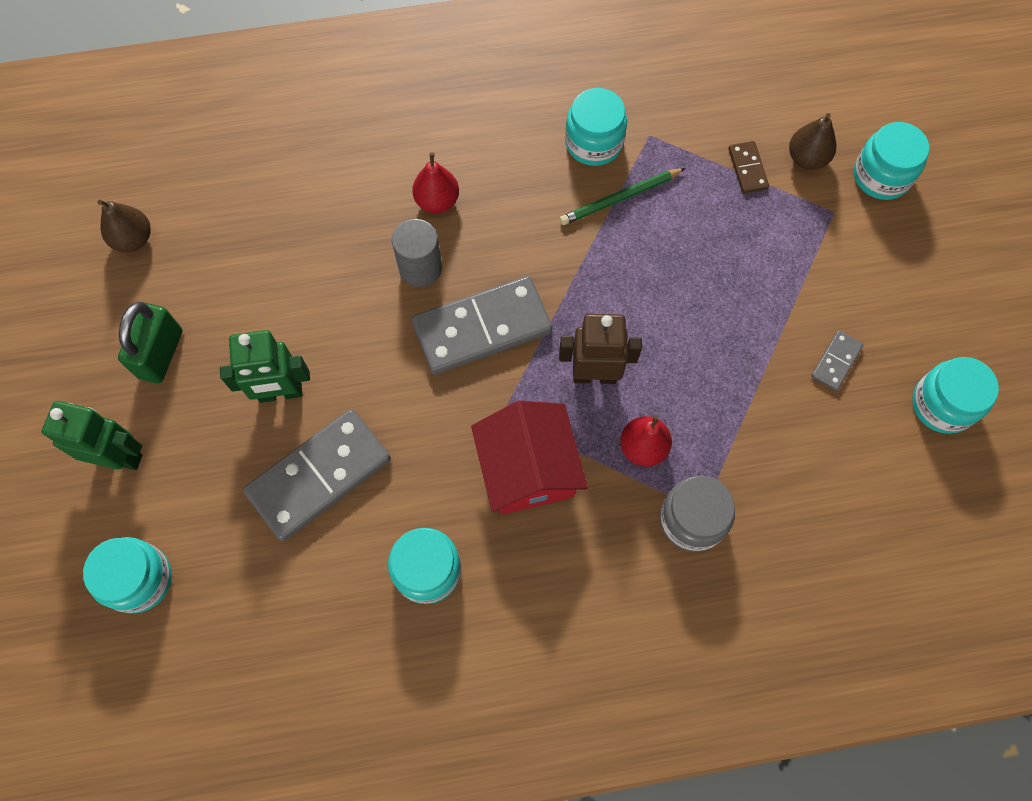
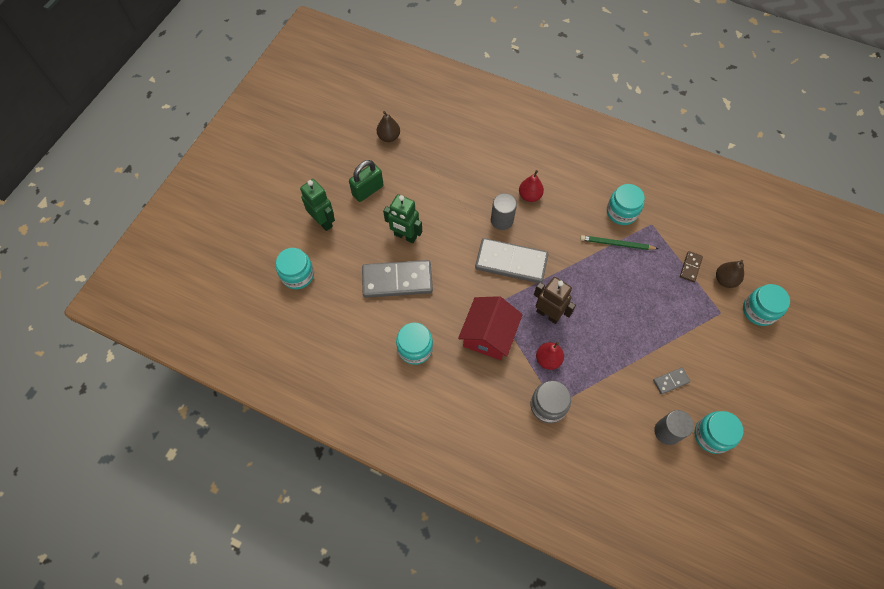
camera: 35 degrees right, 5 degrees down
none -> grey cylinder [654,410,694,445]

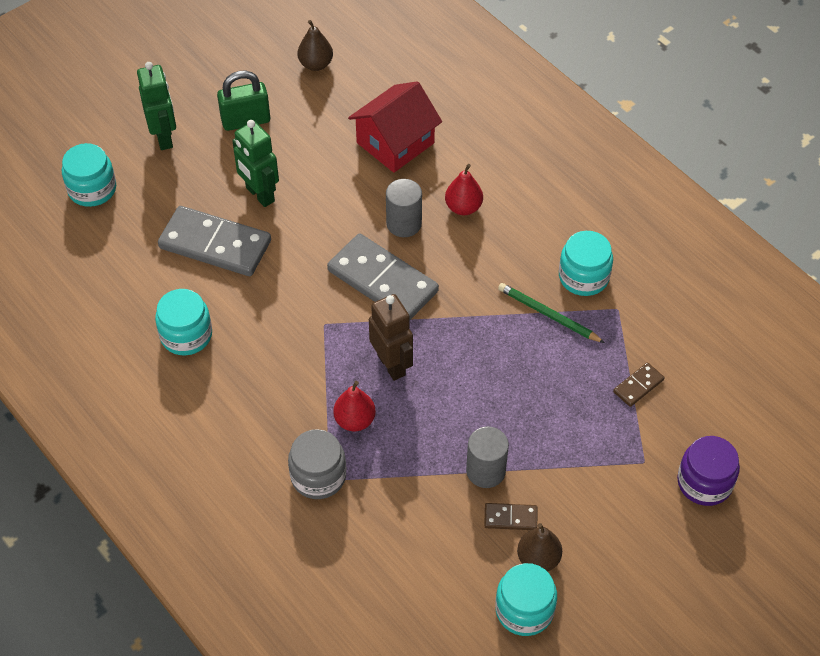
camera: 25 degrees right, 10 degrees down
red house [458,296,523,360] -> red house moved to [348,81,442,173]
grey domino [653,368,691,394] -> brown domino [484,503,537,530]
grey cylinder [654,410,694,445] -> grey cylinder moved to [466,426,509,488]
brown pear [716,260,744,288] -> brown pear moved to [517,523,562,572]
turquoise jar [743,284,790,326] -> purple jar [677,436,740,506]

